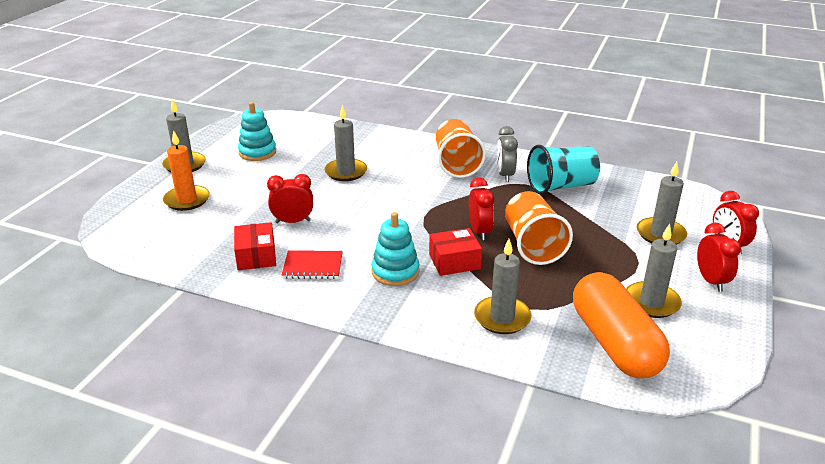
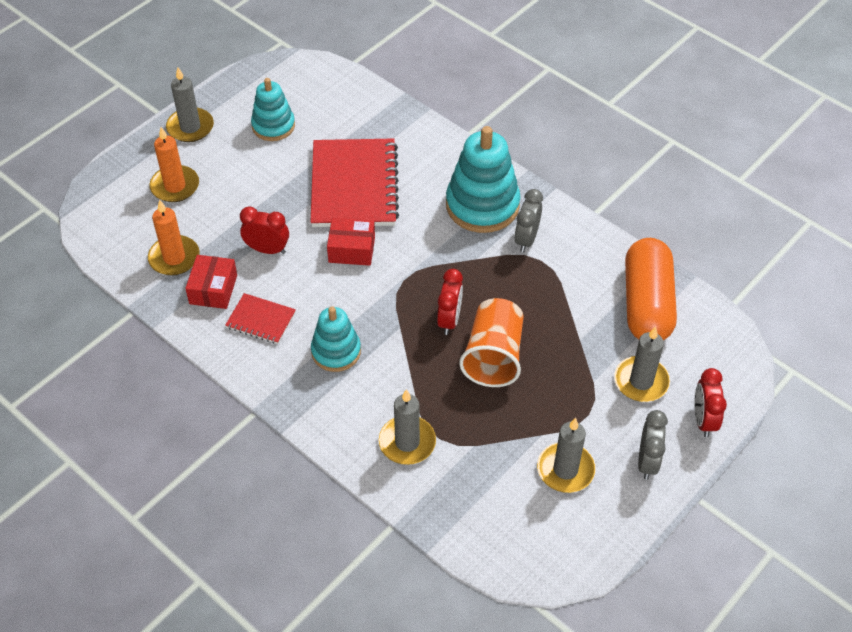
camera: 20 degrees right, 20 degrees up
grey candle [324,105,367,181] -> red notebook [311,139,399,227]
red box [429,228,482,276] -> red box moved to [327,218,375,266]
orange cup [436,119,486,178] -> turquoise stacking toy [446,126,520,233]
turquoise cup [527,145,600,194] -> none
orange capsule [573,272,670,379] -> orange capsule moved to [625,238,677,340]
red clock [697,223,741,292] -> grey clock [638,410,668,480]
none -> orange candle [148,199,200,276]

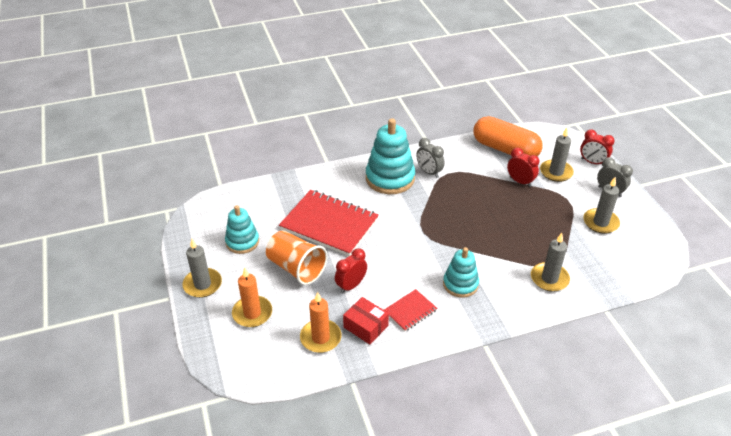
camera: 60 degrees left, 10 degrees down
red box [327,218,375,266] -> none
red clock [437,269,463,335] -> red clock moved to [507,148,539,187]
orange cup [459,298,524,387] -> orange cup moved to [266,230,328,285]

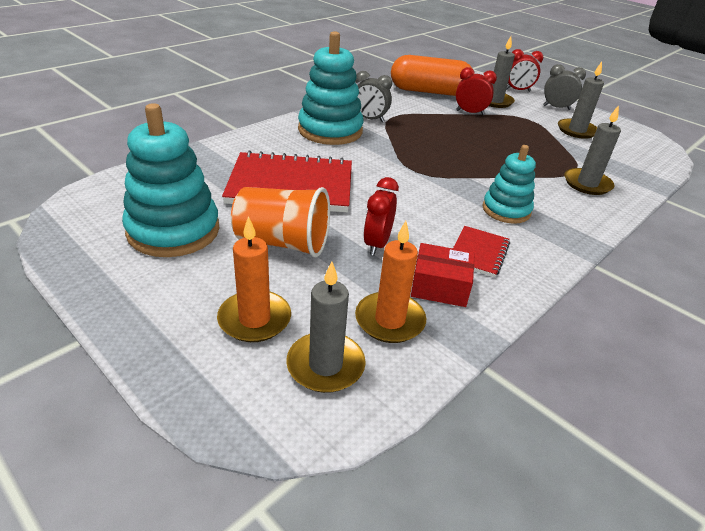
camera: 30 degrees left, 5 degrees down
grey candle [182,239,222,298] -> grey candle moved to [286,261,366,393]
turquoise stacking toy [225,205,259,254] -> turquoise stacking toy [122,103,219,257], size x1.62

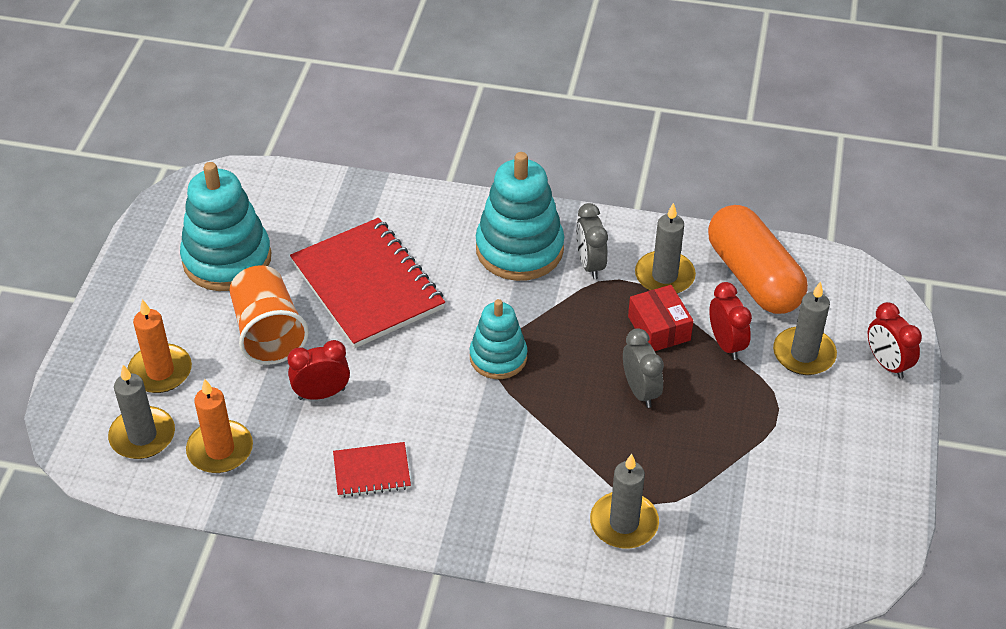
camera: 60 degrees right, 10 degrees up
red box [411,243,475,307] -> red box moved to [628,285,693,351]
turquoise stacking toy [482,145,536,224] -> turquoise stacking toy moved to [470,299,527,379]
grey clock [543,64,586,110] -> grey clock moved to [623,328,664,408]
grey candle [558,62,604,139] -> grey candle moved to [635,203,696,294]

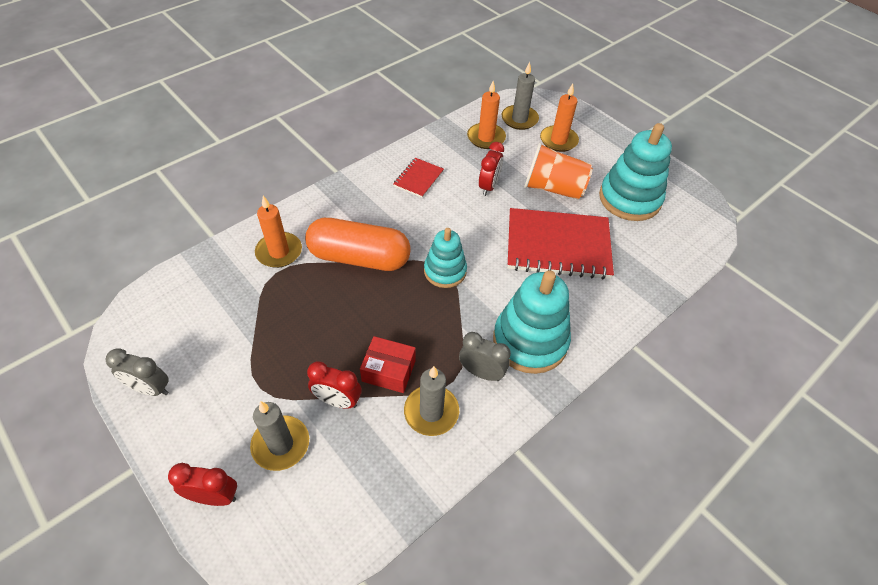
camera: 125 degrees right, 5 degrees up
grey candle [590,454,659,548] -> orange candle [255,196,302,268]
grey clock [623,328,664,408] -> grey clock moved to [105,348,169,396]
orange capsule [708,205,808,314] -> orange capsule moved to [305,218,411,271]

